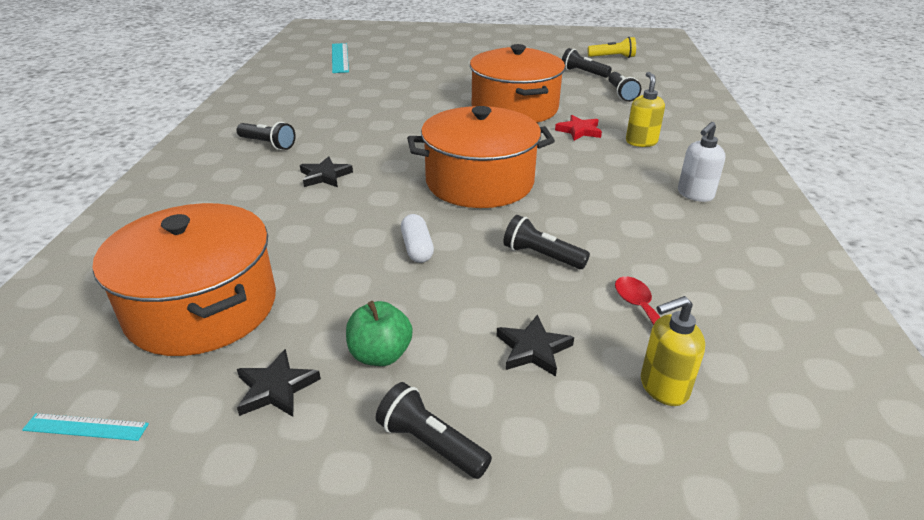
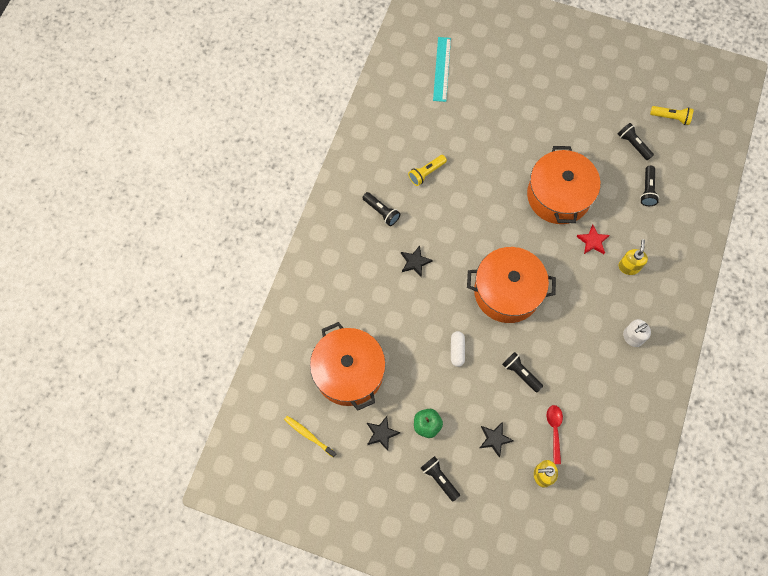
camera: 15 degrees right, 35 degrees up
turquoise ruler [22,413,149,441] -> yellow toothbrush [284,416,337,458]
none -> yellow flashlight [408,155,447,186]

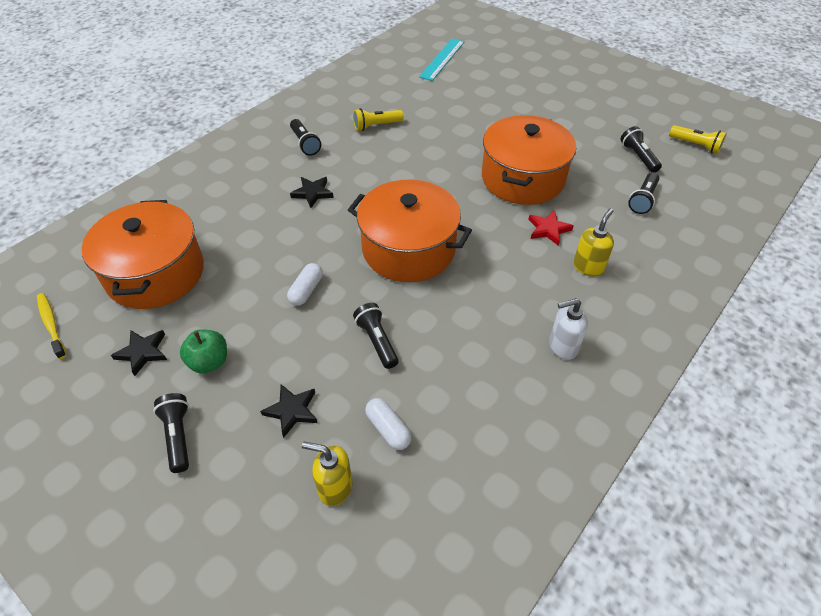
camera: 20 degrees right, 20 degrees down
red spoon [547,405,563,464] -> white capsule [365,398,412,450]

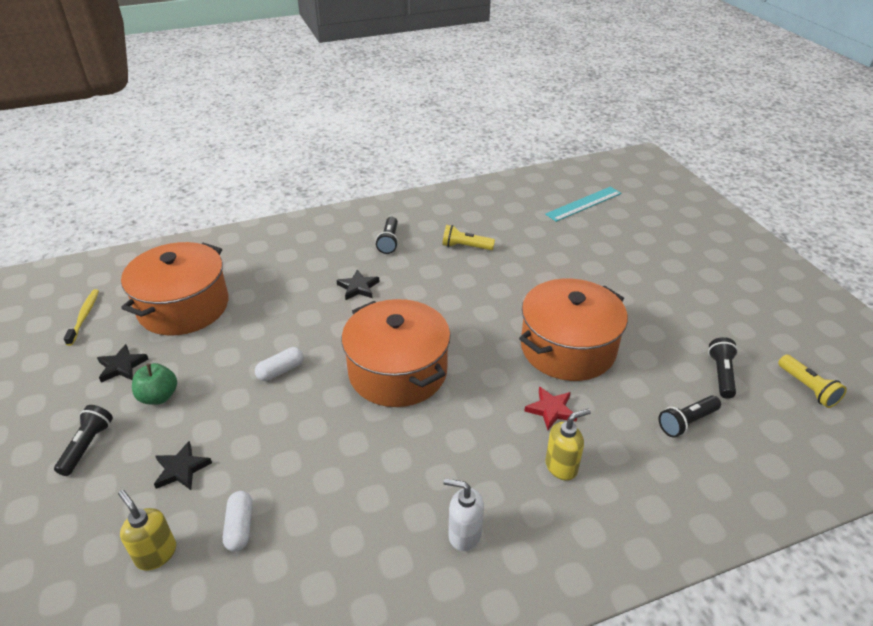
camera: 30 degrees right, 10 degrees down
black flashlight [353,303,399,369] -> none

